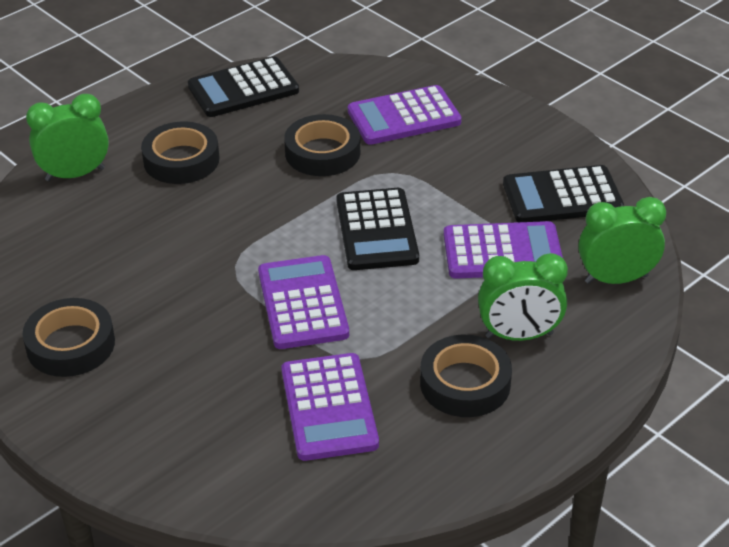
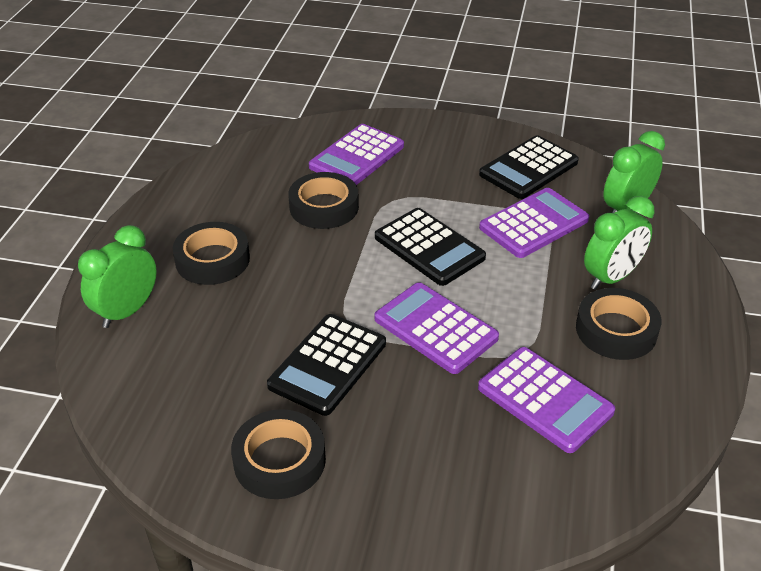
camera: 35 degrees left, 0 degrees up
black calculator [188,57,299,117] -> black calculator moved to [267,314,386,416]

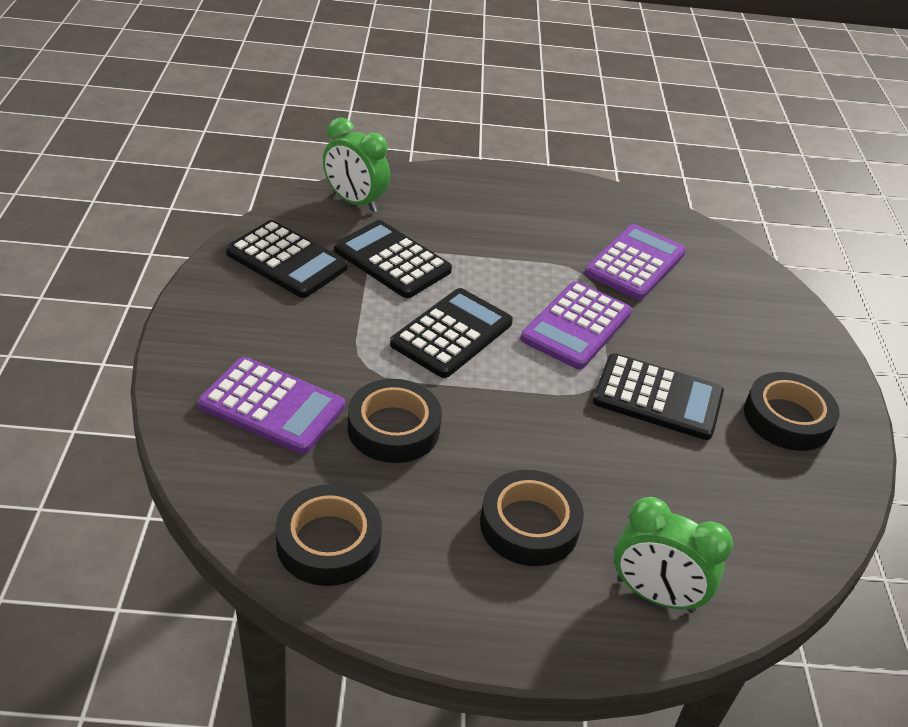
camera: 105 degrees left, 0 degrees up
purple calculator [479,188,589,258] -> black calculator [334,220,452,298]
black tape [576,288,662,360] -> black tape moved to [276,485,382,586]
green clock [584,196,655,290] -> none

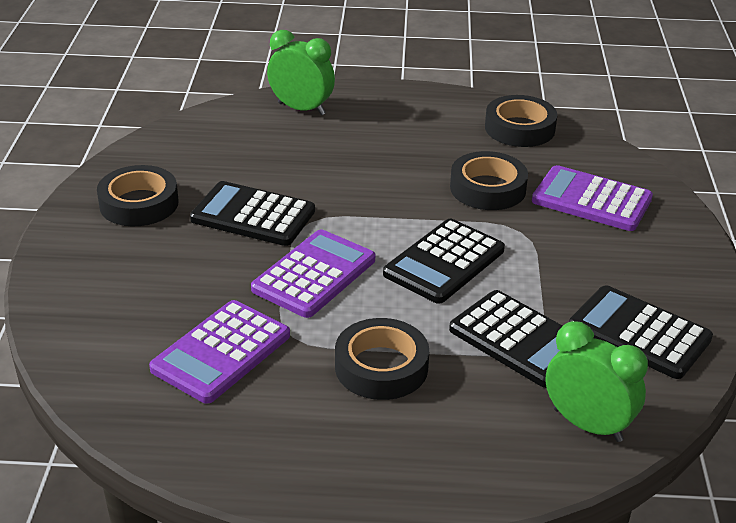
camera: 175 degrees left, 5 degrees down
black tape [480,470,584,566] -> black tape moved to [335,318,429,400]

